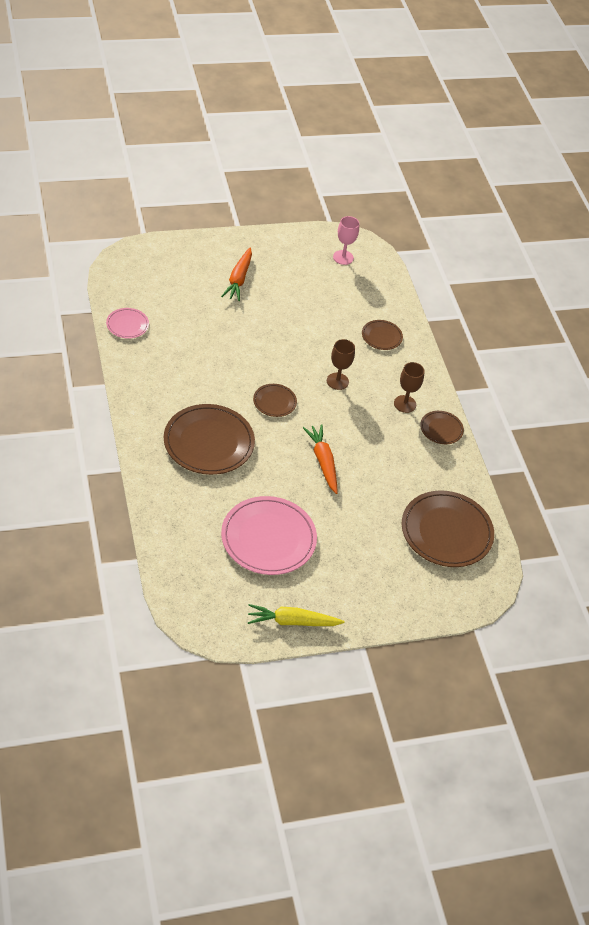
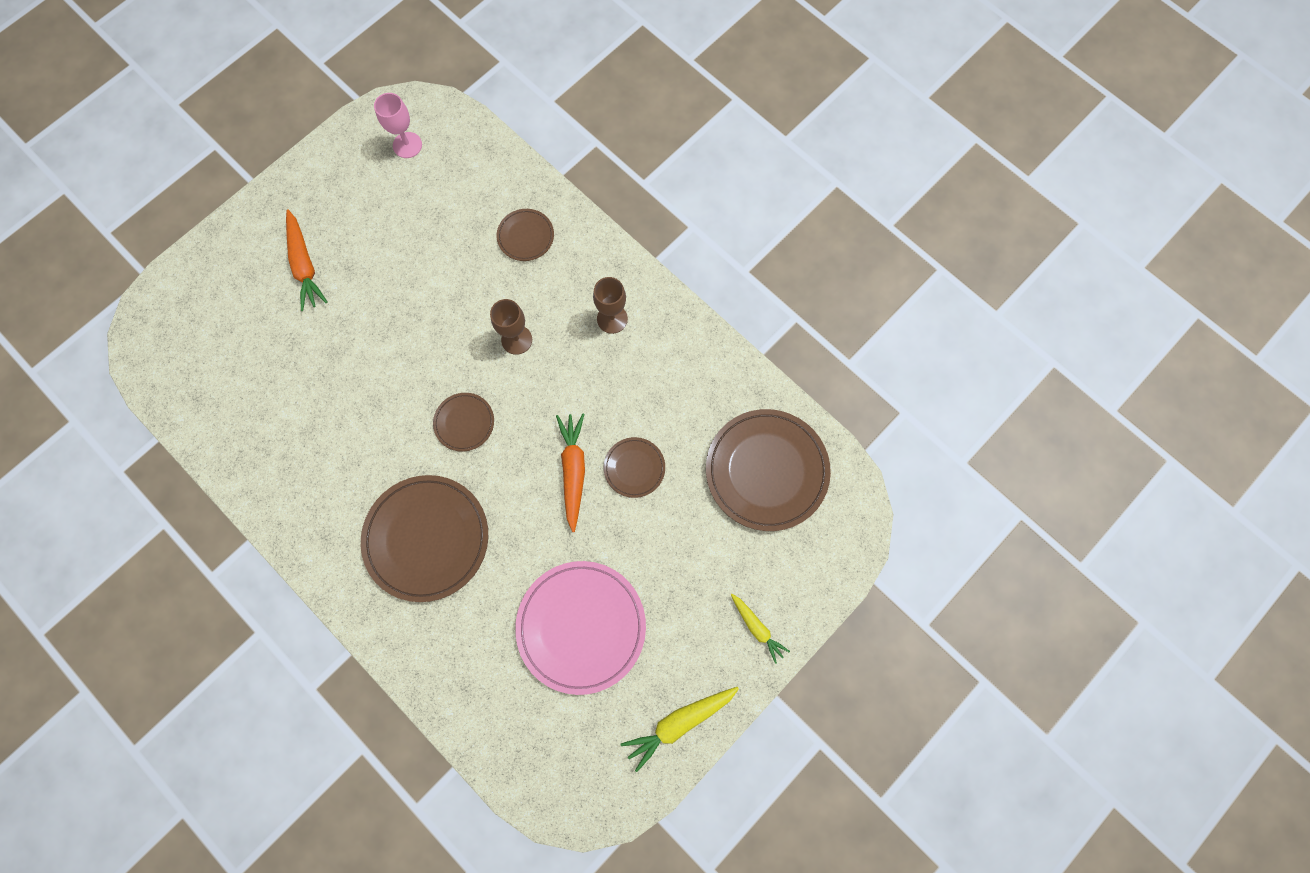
camera: 25 degrees left, 25 degrees up
pink plate [106,308,149,339] -> none
orange carrot [303,424,338,494] -> orange carrot turned 45 degrees clockwise [556,413,585,532]
brown plate [420,411,464,444] -> brown plate moved to [604,437,665,498]
none -> yellow carrot [731,594,790,664]

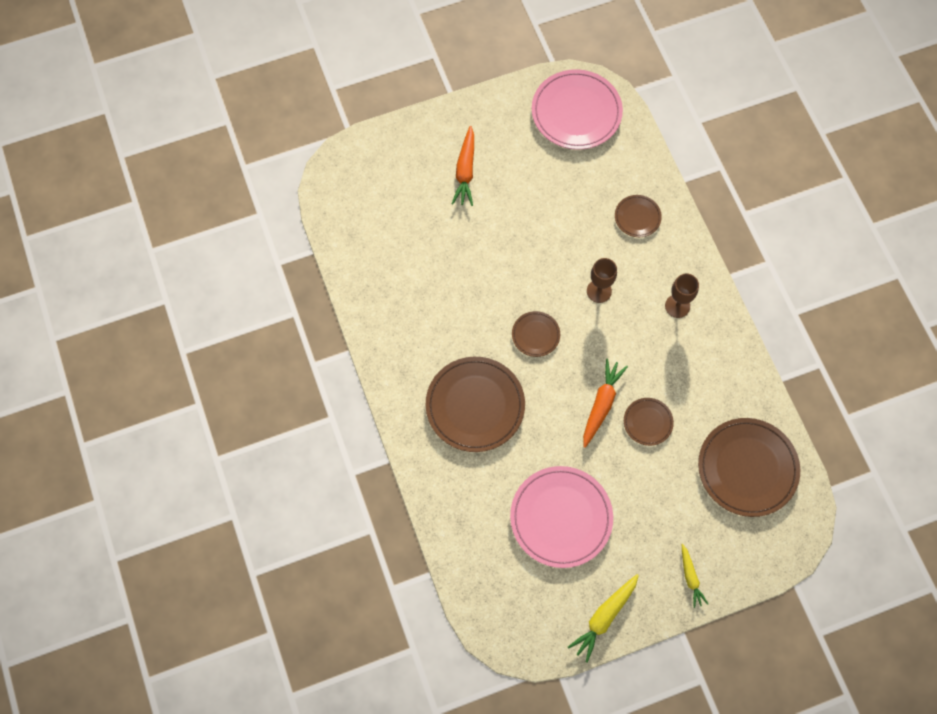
camera: 25 degrees right, 5 degrees down
pink goblet [374,93,422,158] -> pink plate [532,69,623,150]
yellow carrot [620,687,739,772] -> yellow carrot turned 45 degrees counterclockwise [568,574,639,663]

